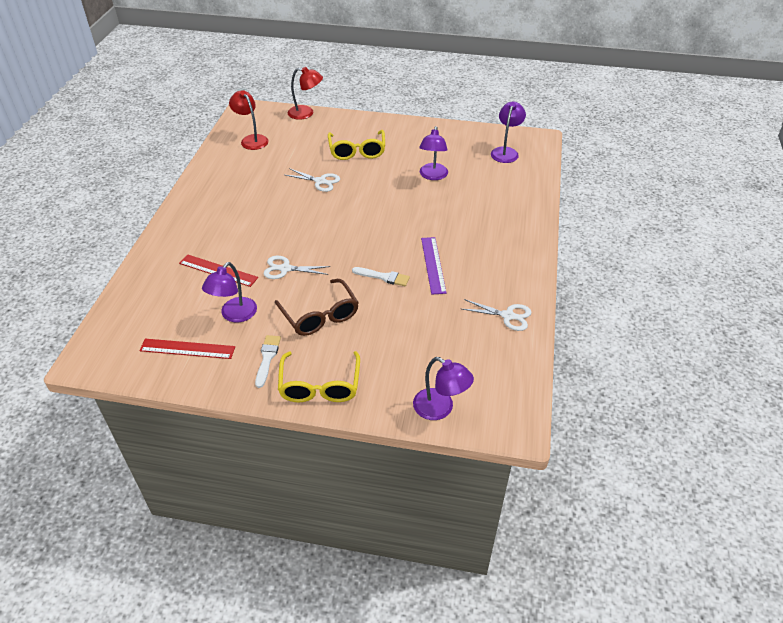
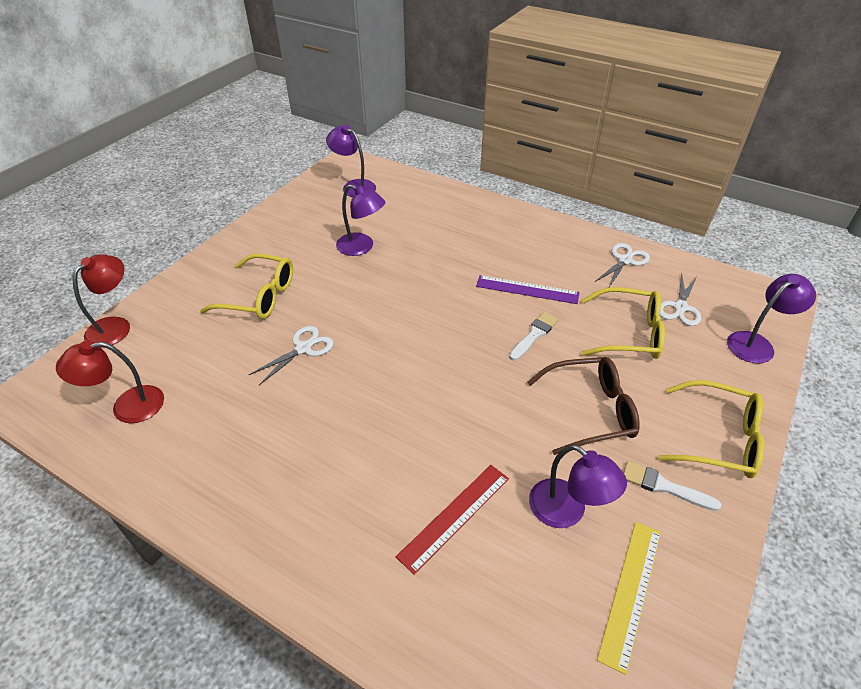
camera: 70 degrees left, 0 degrees up
red ruler [139,339,235,359] -> yellow ruler [597,522,661,675]
white scissors [263,256,330,279] -> white scissors moved to [659,273,701,326]
none -> yellow glasses [581,287,665,359]

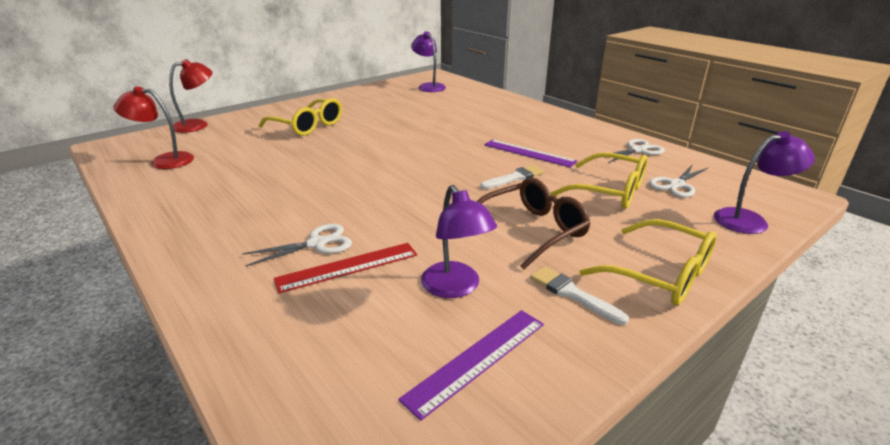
camera: 20 degrees right, 15 degrees down
white scissors [249,326,334,385] -> white scissors moved to [242,224,352,266]
purple lamp [336,184,385,256] -> none
brown glasses [527,357,640,455] -> brown glasses turned 45 degrees counterclockwise [477,178,591,270]
yellow ruler [597,522,661,675] -> purple ruler [398,310,544,421]

